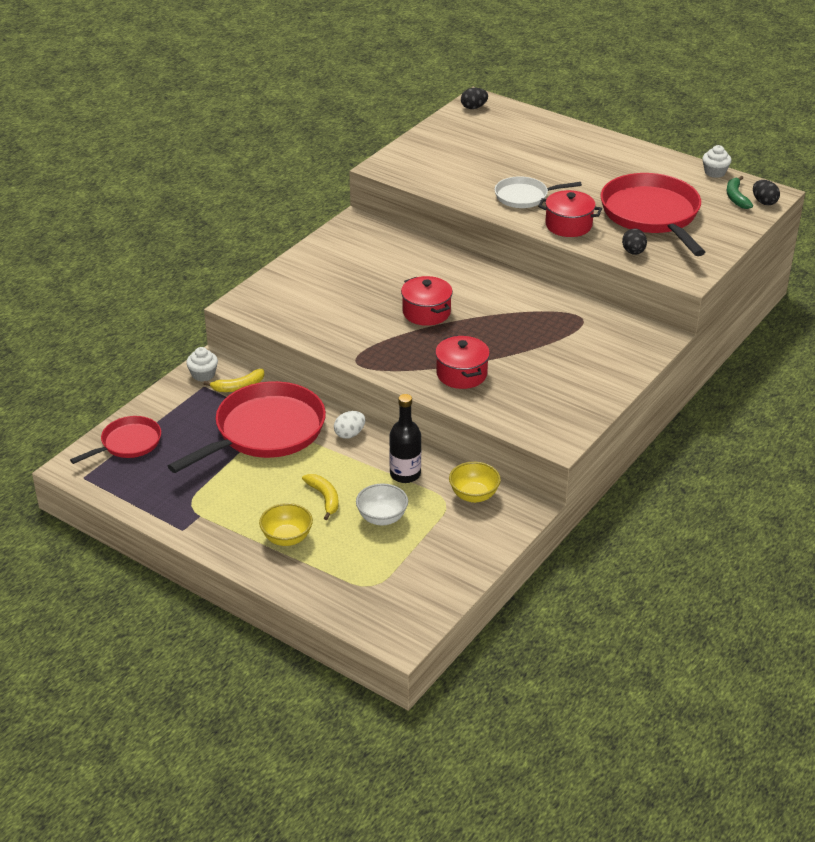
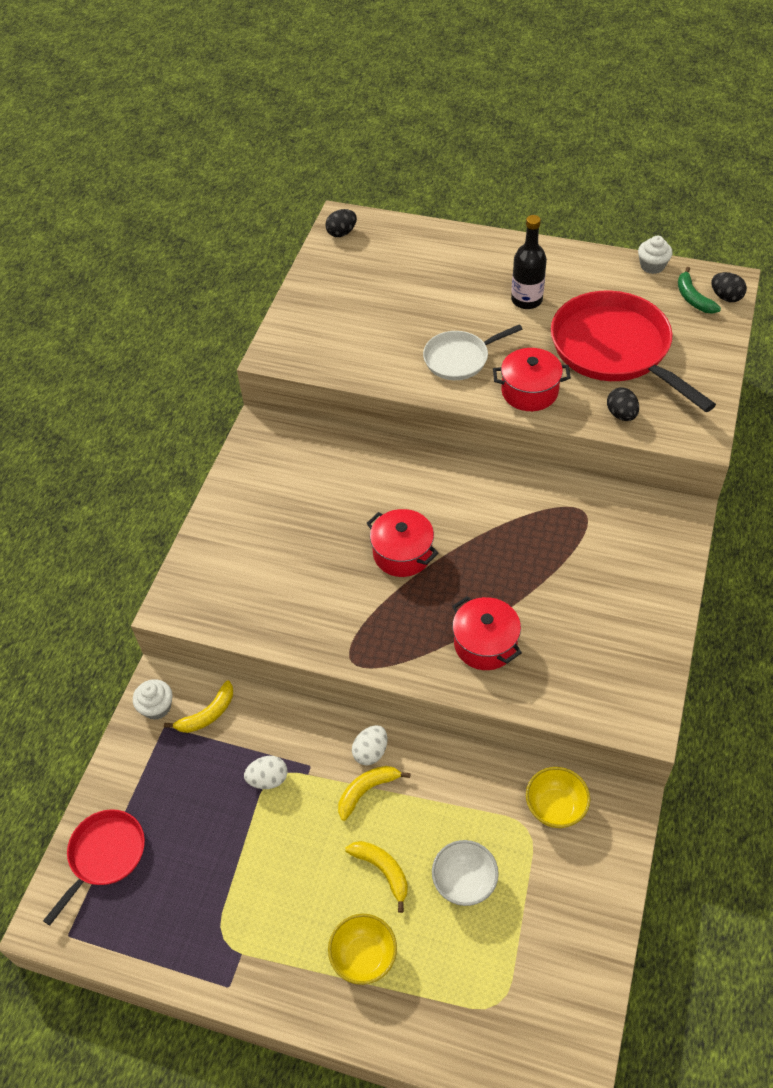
camera: 15 degrees left, 15 degrees up
red pan [168,381,326,473] -> white egg [244,756,287,789]
black bottle [389,394,421,483] -> black bottle moved to [511,215,547,309]
none -> yellow banana [338,766,410,821]

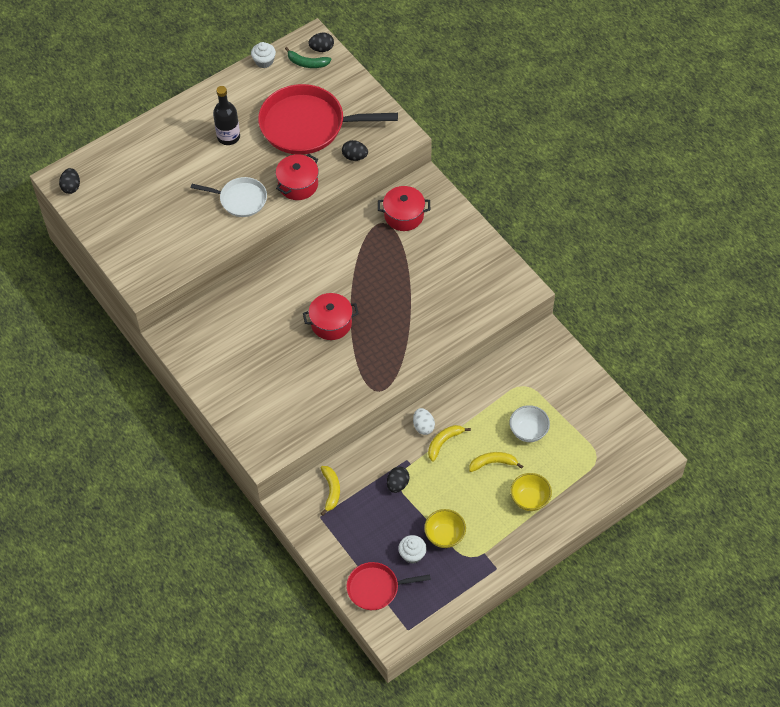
camera: 55 degrees left, 5 degrees up
red pan [43,809,145,925] -> red pan turned 75 degrees counterclockwise [346,562,431,610]
white cupcake [133,679,172,720] -> white cupcake moved to [398,535,427,563]
white egg [244,756,287,789] -> black egg [387,467,409,493]
yellow banana [338,766,410,821] -> yellow banana turned 45 degrees clockwise [428,425,471,462]
white pan [423,324,523,380] -> white pan turned 90 degrees counterclockwise [191,177,267,217]
red pot [452,596,522,670] -> red pot moved to [378,186,430,231]
yellow bowl [526,767,590,828] -> yellow bowl moved to [424,509,466,548]

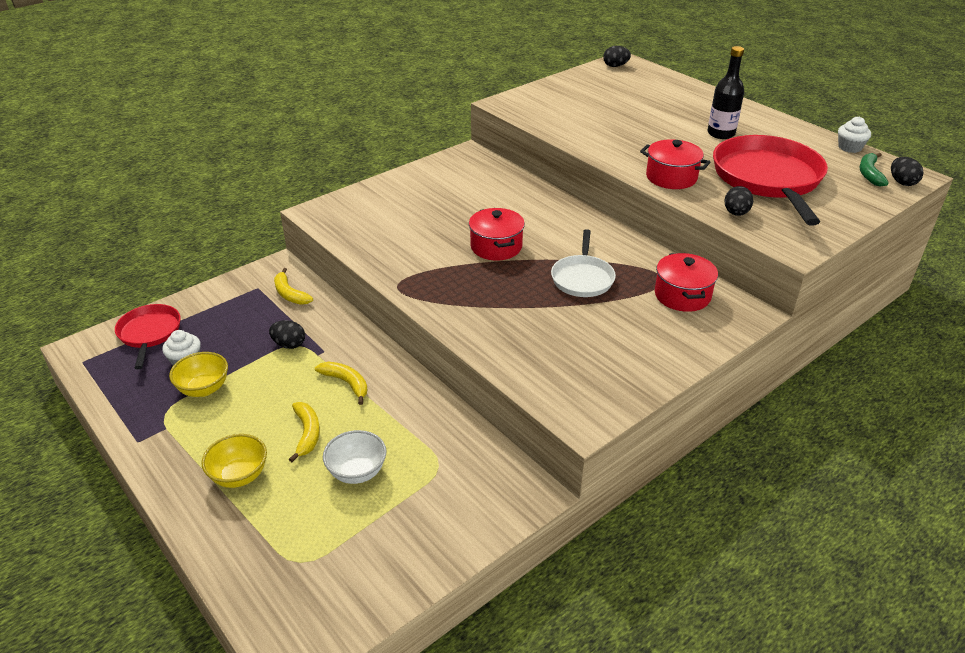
camera: 85 degrees right, 20 degrees down
white pan [191,177,267,217] -> white pan moved to [551,229,616,297]
yellow banana [321,466,340,516] -> yellow banana turned 60 degrees clockwise [274,268,313,305]
white egg [413,408,435,435] -> none

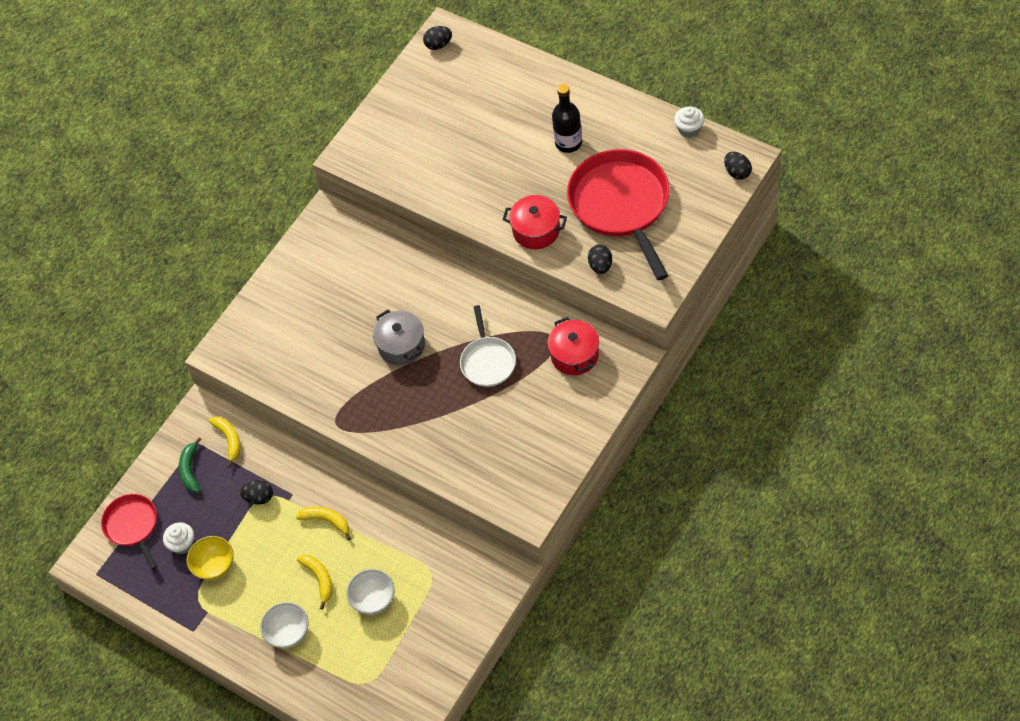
camera: 10 degrees left, 20 degrees up
yellow bowl [201,434,267,488] -> white bowl [260,602,308,648]
yellow banana [274,268,313,305] -> yellow banana turned 150 degrees counterclockwise [209,417,241,468]
red pot [469,208,525,261] -> grey pot [373,310,425,365]
green banana [860,153,889,187] -> green banana moved to [179,438,202,493]

